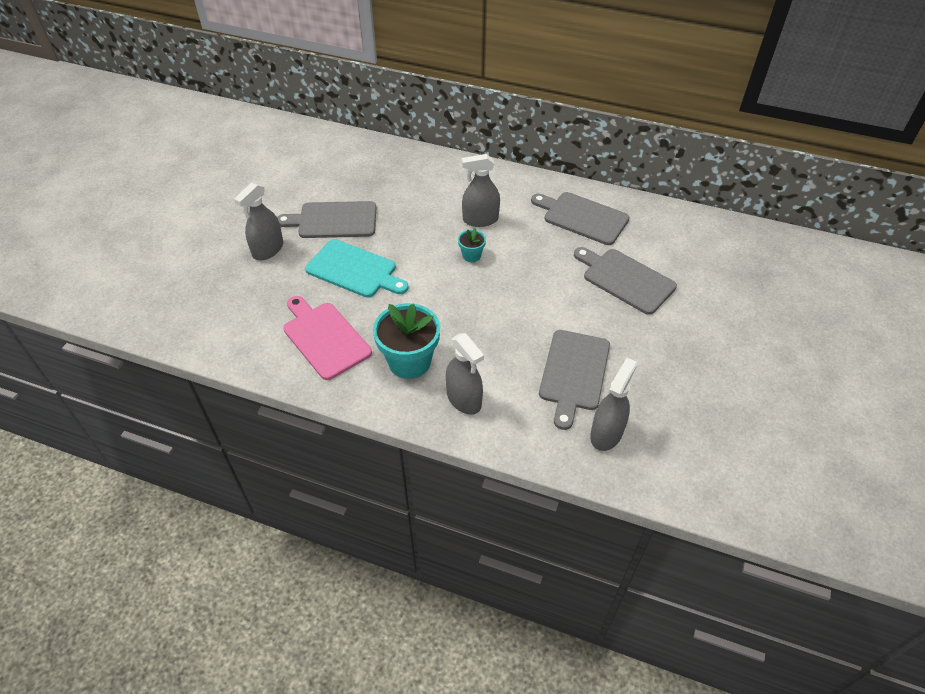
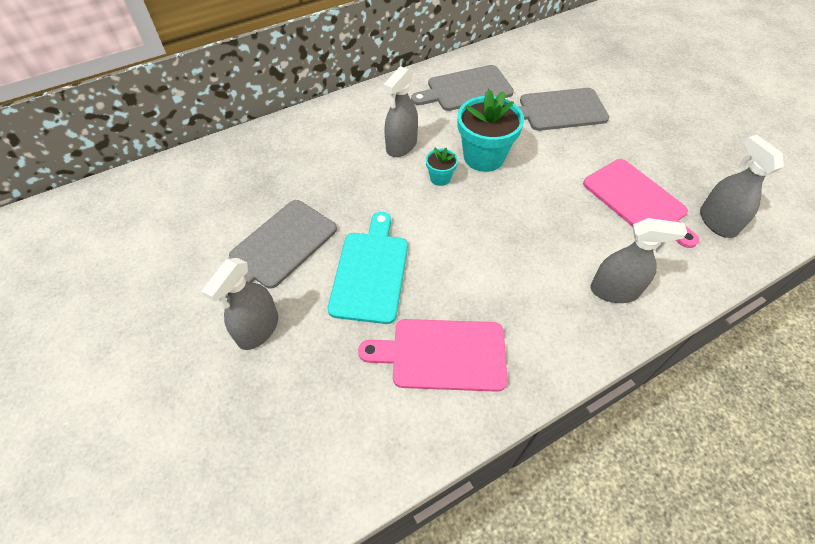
camera: 50 degrees left, 5 degrees up
grey spray bottle [234,182,283,260] -> grey spray bottle turned 45 degrees clockwise [202,258,278,350]
turquoise cutting board [305,239,409,298] -> turquoise cutting board turned 60 degrees counterclockwise [328,212,408,324]
turquoise flower pot [373,303,440,379] -> turquoise flower pot moved to [458,89,524,172]
grey cutting board [539,330,610,430] -> pink cutting board [583,159,699,248]

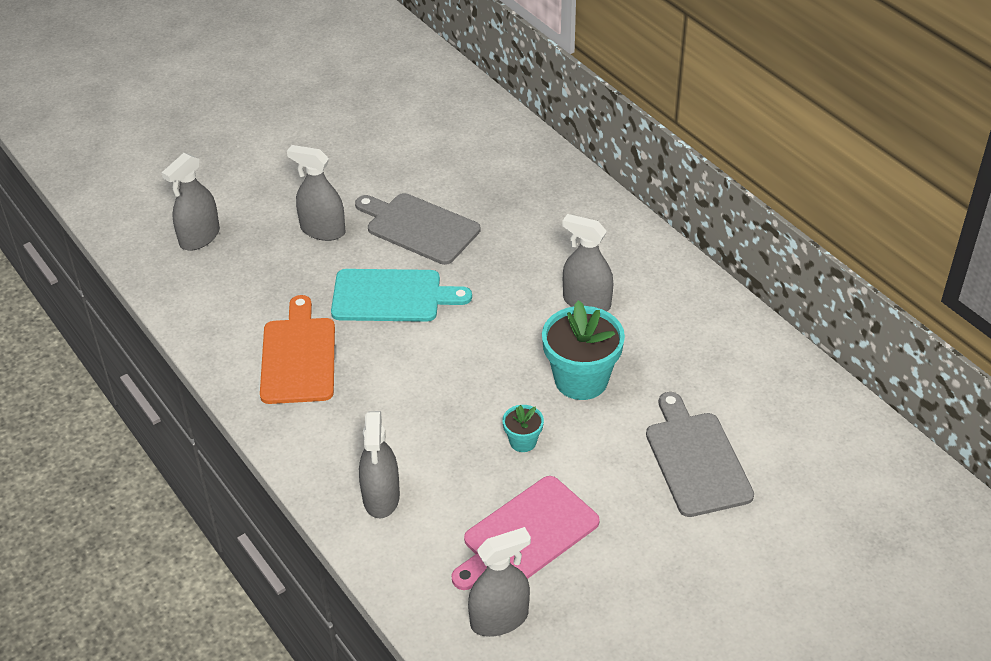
camera: 85 degrees right, 10 degrees down
pink cutting board [358,319,508,392] -> orange cutting board [260,295,335,404]
grey cutting board [411,65,514,111] -> none
turquoise flower pot [426,147,458,186] -> turquoise flower pot moved to [502,405,544,452]
none -> grey spray bottle [162,153,220,251]

